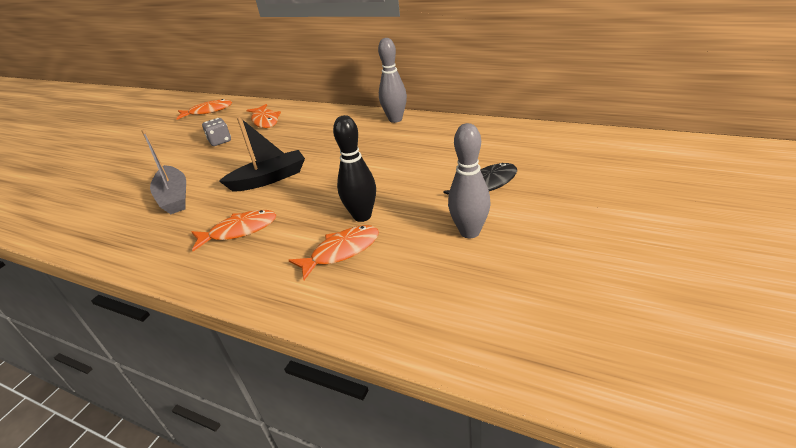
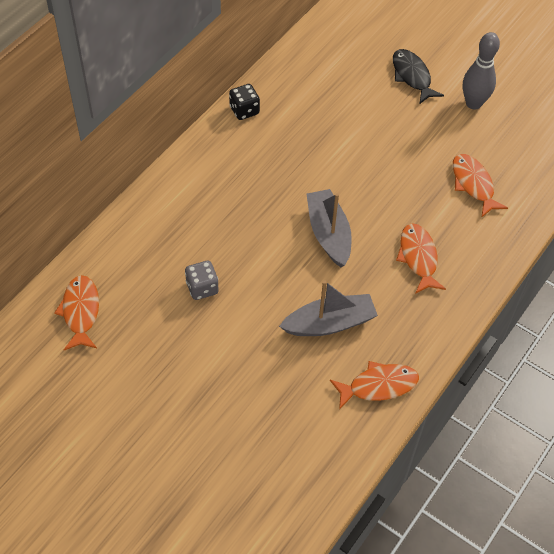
camera: 85 degrees left, 20 degrees up
black boat [219,117,305,191] -> grey boat [307,189,352,267]
orange fish [246,104,281,128] -> orange fish moved to [330,361,419,410]
black bowling pin [333,115,376,222] -> none
grey bowling pin [378,38,407,123] -> black dice [229,84,260,120]

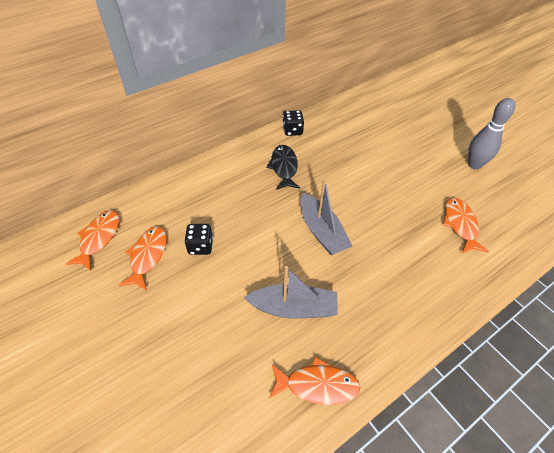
camera: 20 degrees right, 5 degrees down
grey dice [185,261,219,300] -> black dice [184,224,213,255]
grey boat [307,189,352,267] -> grey boat turned 150 degrees clockwise [300,178,353,255]
black fish [393,49,444,104] -> black fish moved to [266,145,300,190]
orange fish [396,223,446,294] -> orange fish moved to [119,227,167,290]

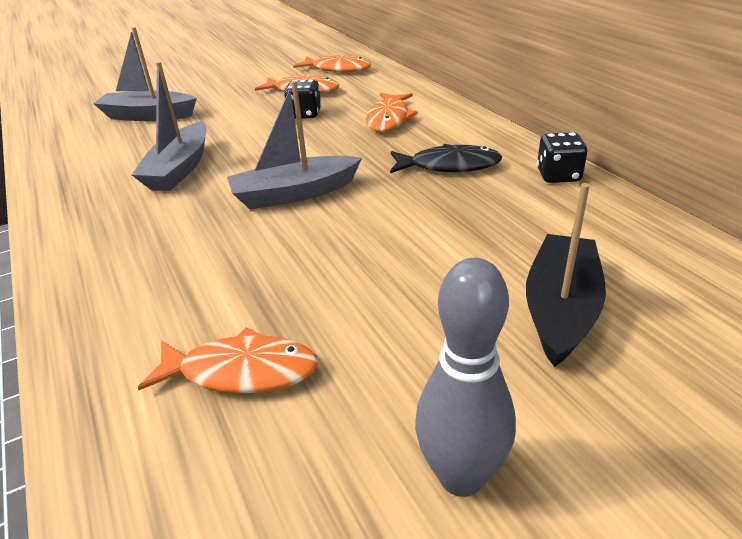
camera: 100 degrees right, 15 degrees down
orange fish [269,356,360,405] -> orange fish moved to [366,93,418,132]
none -> grey boat [93,27,197,121]
none -> black boat [526,183,606,367]

